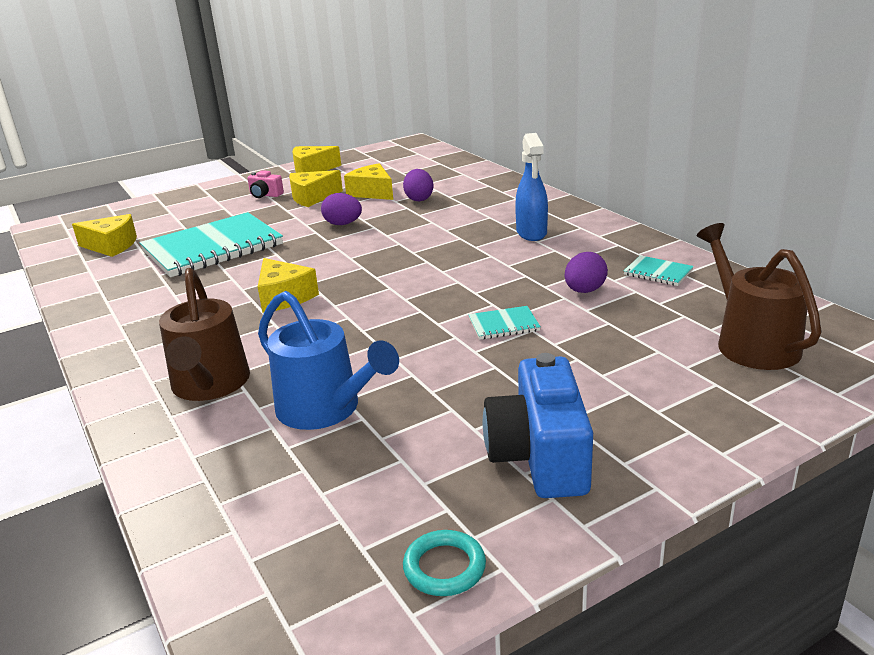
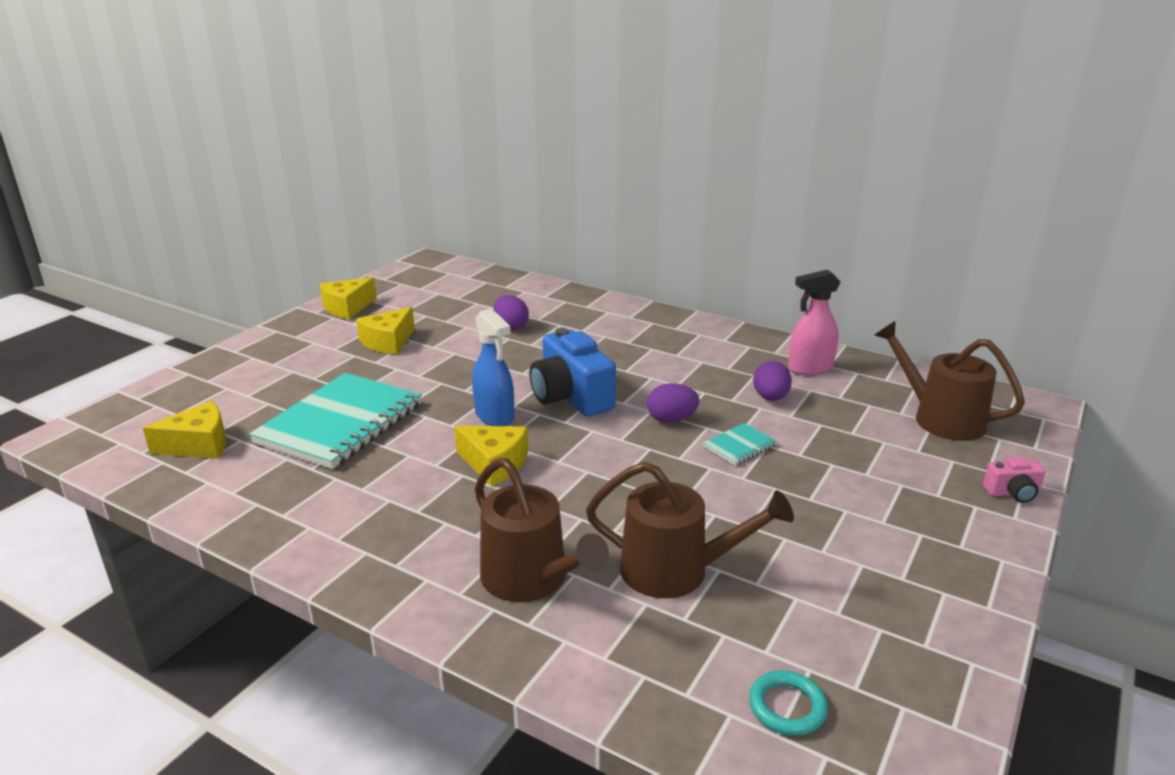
camera: 30 degrees left, 0 degrees up
pink camera [247,170,284,198] -> pink camera moved to [983,457,1046,503]
blue watering can [258,291,399,430] -> brown watering can [586,462,794,598]
purple egg [321,193,362,225] -> purple egg moved to [647,383,699,423]
yellow cheese [344,163,393,200] -> none
turquoise ring [403,530,486,596] -> turquoise ring moved to [749,670,828,736]
blue camera [483,353,593,498] -> blue camera moved to [529,328,616,416]
blue spray bottle [515,133,548,241] -> blue spray bottle moved to [472,308,514,426]
turquoise notebook [624,255,694,286] -> pink spray bottle [788,270,840,375]

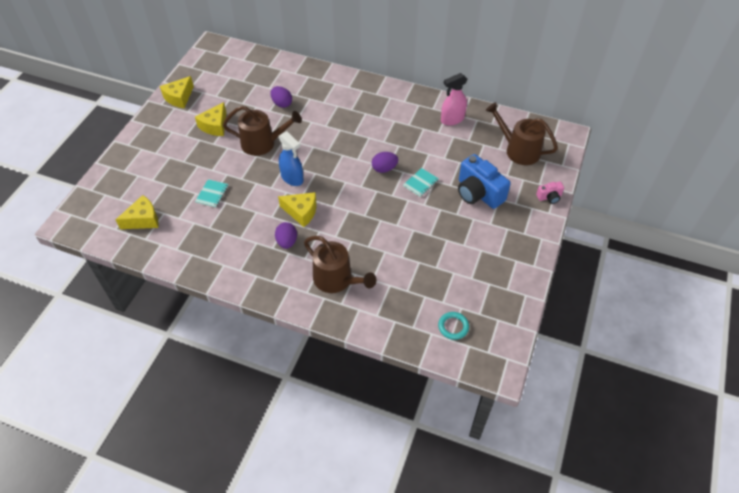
camera: 10 degrees left, 25 degrees up
turquoise notebook [249,373,422,469] -> turquoise notebook [195,179,229,208], size x0.42
blue camera [529,328,616,416] -> blue camera moved to [458,154,511,209]
brown watering can [586,462,794,598] -> brown watering can moved to [223,106,302,156]
purple egg [753,361,792,401] -> purple egg moved to [275,222,297,249]

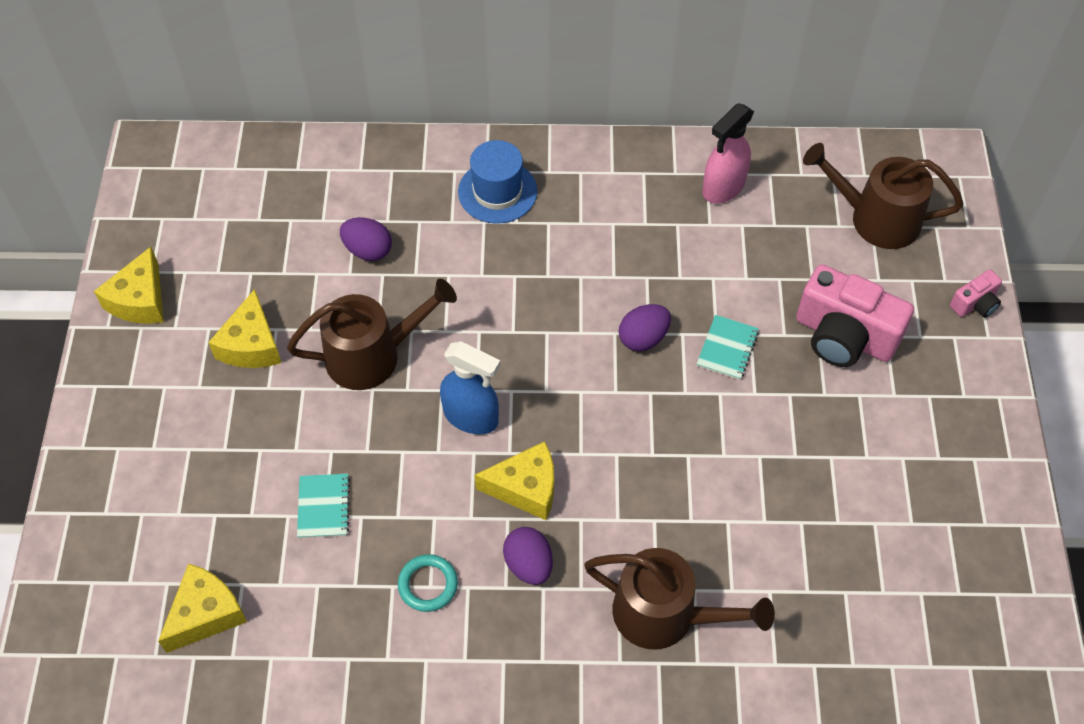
camera: 20 degrees left, 5 degrees up
turquoise ring [438,312,469,340] -> turquoise ring moved to [398,554,458,612]
blue camera [458,154,511,209] -> pink camera [796,264,914,367]
none -> blue hat [458,140,537,224]

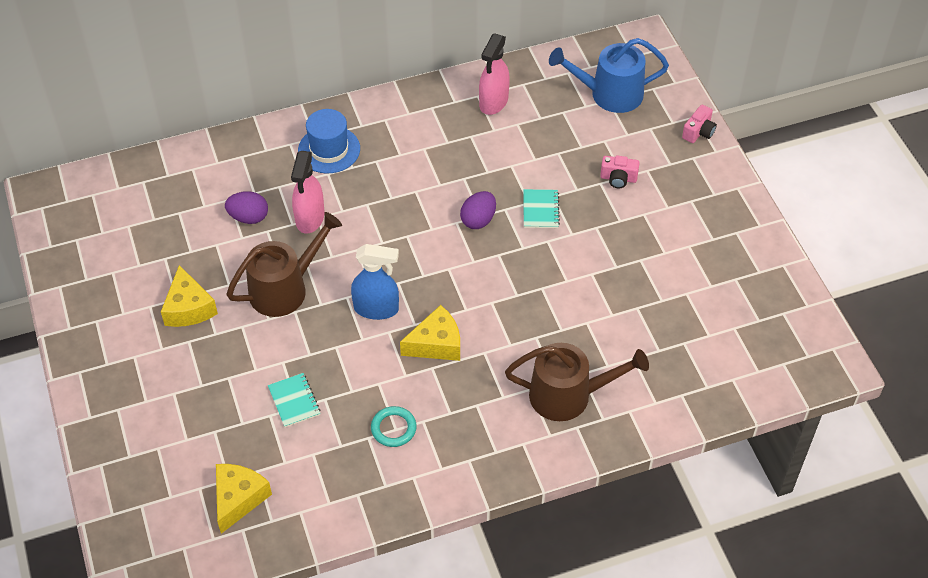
camera: 20 degrees left, 5 degrees down
yellow cheese [94,247,164,324] -> none
purple egg [503,527,553,585] -> none
pink camera [796,264,914,367] -> pink camera [600,155,640,188], size x0.48
brown watering can [803,143,964,249] -> blue watering can [549,38,669,113]
none -> pink spray bottle [291,151,324,233]

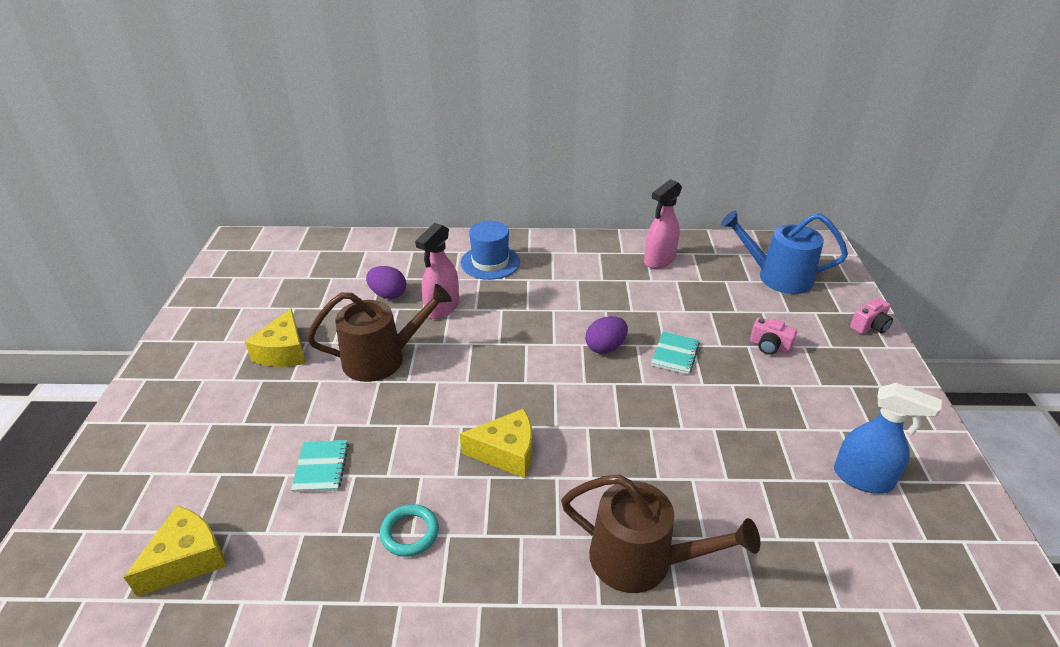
camera: 20 degrees right, 15 degrees down
blue spray bottle [351,244,399,320] -> blue spray bottle moved to [834,383,942,493]

